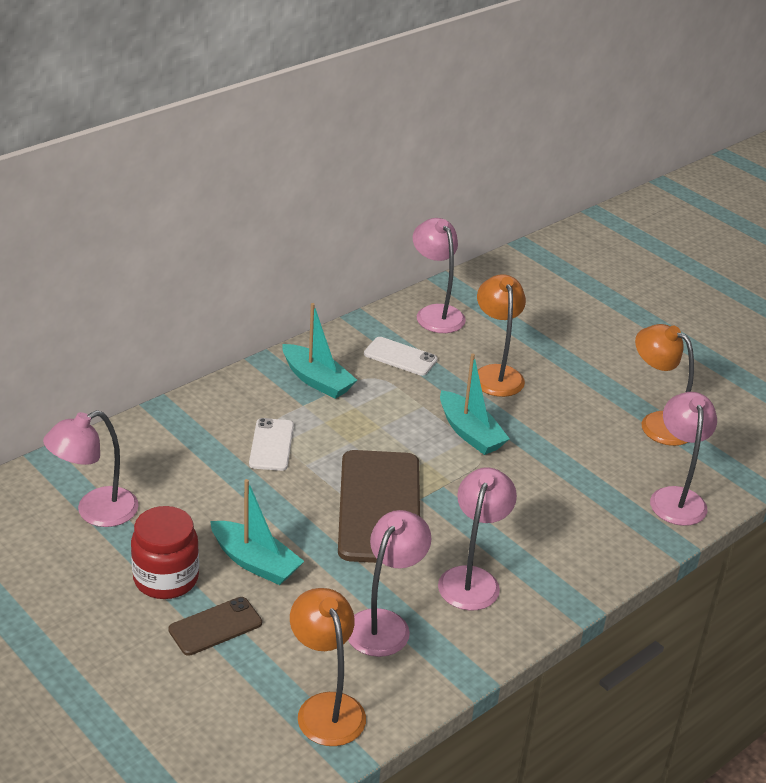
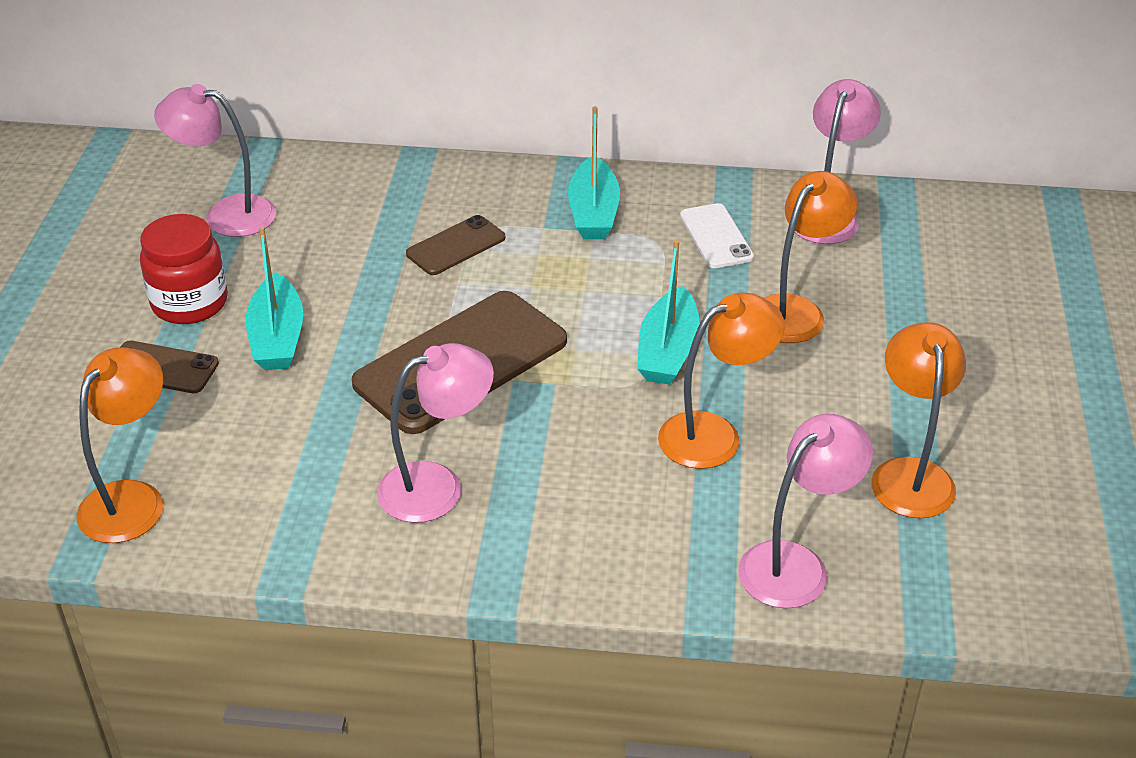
camera: 50 degrees right, 5 degrees up
white phone [249,418,294,471] -> brown phone [406,215,506,275]
pink lamp [348,510,431,657] -> none
none -> orange lamp [658,292,785,469]

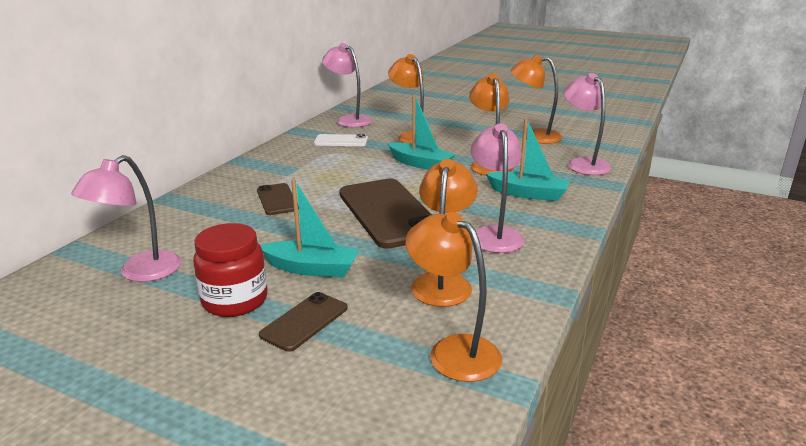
camera: 70 degrees left, 15 degrees down
turquoise boat [568,106,620,239] -> turquoise boat moved to [485,118,570,201]
none -> orange lamp [411,159,478,307]

